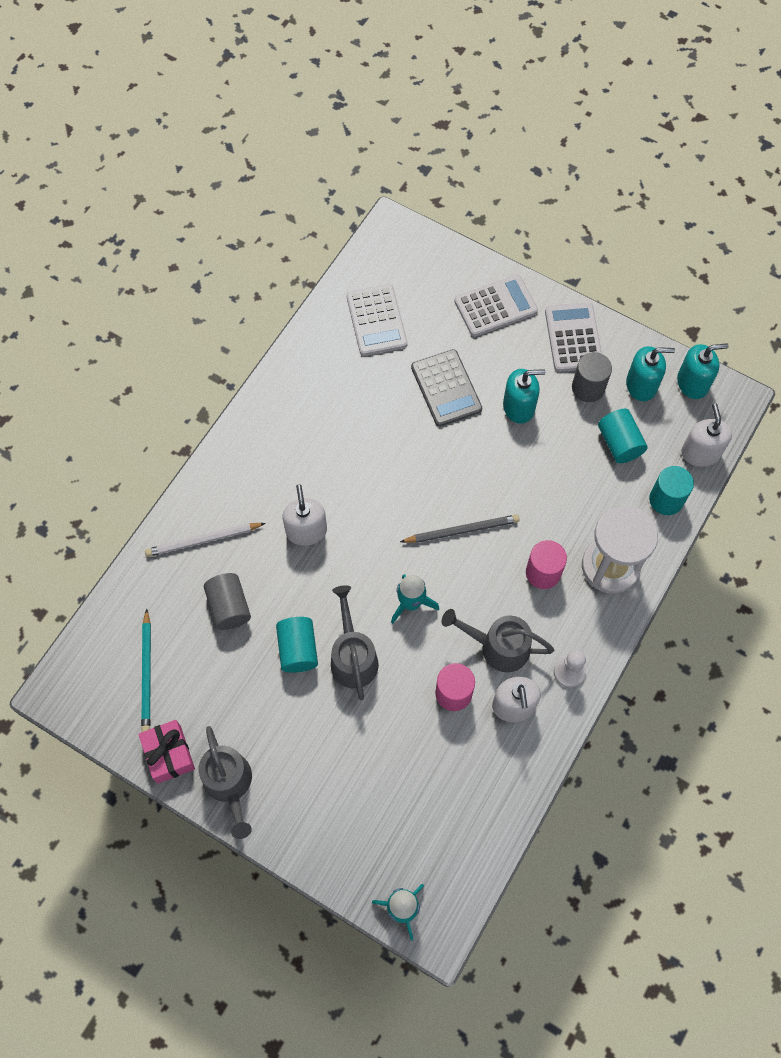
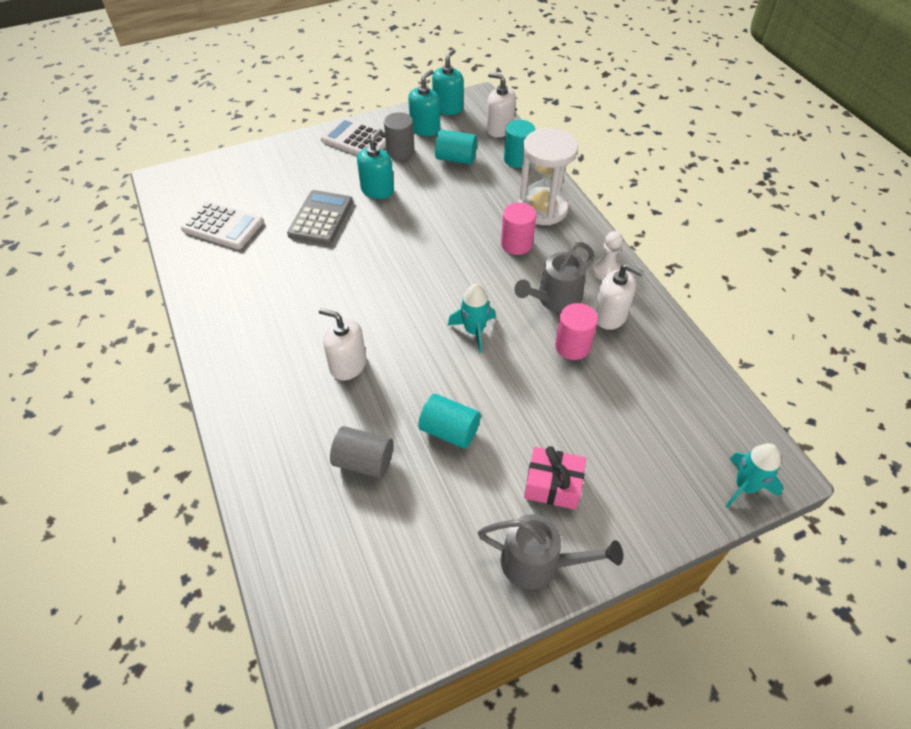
camera: 55 degrees left, 15 degrees down
pink gift [138,720,195,784] -> pink gift moved to [524,446,586,510]
turquoise pencil [141,609,151,732] -> none
white pencil [145,523,266,557] -> none
grey watering can [331,585,379,700] -> none
grey pencil [400,514,520,543] -> none
grey calculator [411,349,482,427] -> grey calculator turned 90 degrees counterclockwise [287,190,353,245]
white calculator [454,274,538,337] -> none

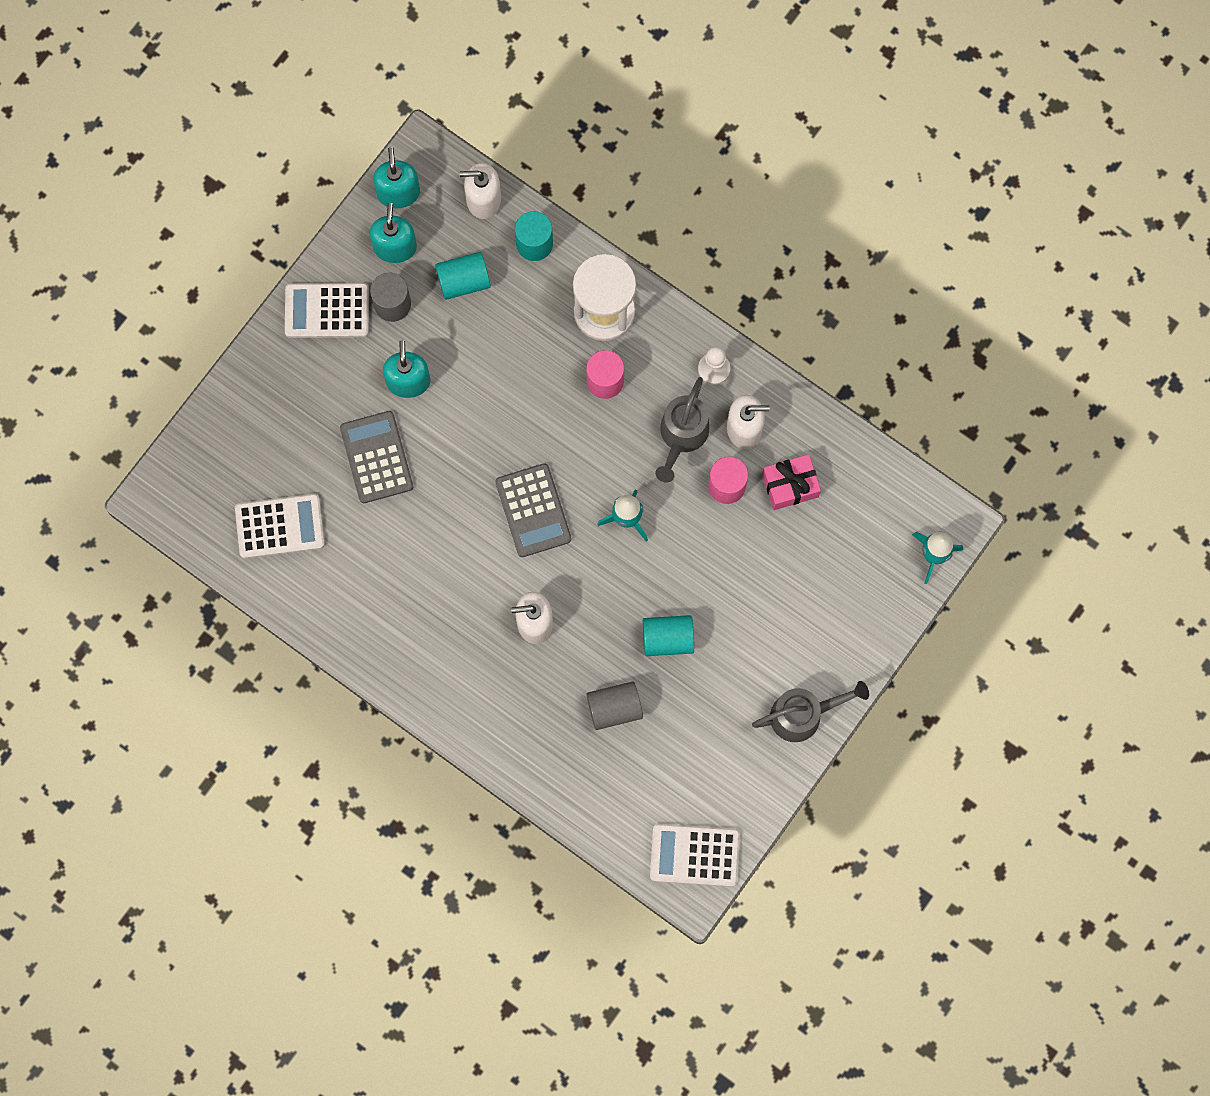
camera: 30 degrees left, 25 degrees up
pink gift [524,446,586,510] -> pink gift moved to [762,454,821,510]
none -> grey calculator [495,463,572,557]
none -> white calculator [650,824,740,887]

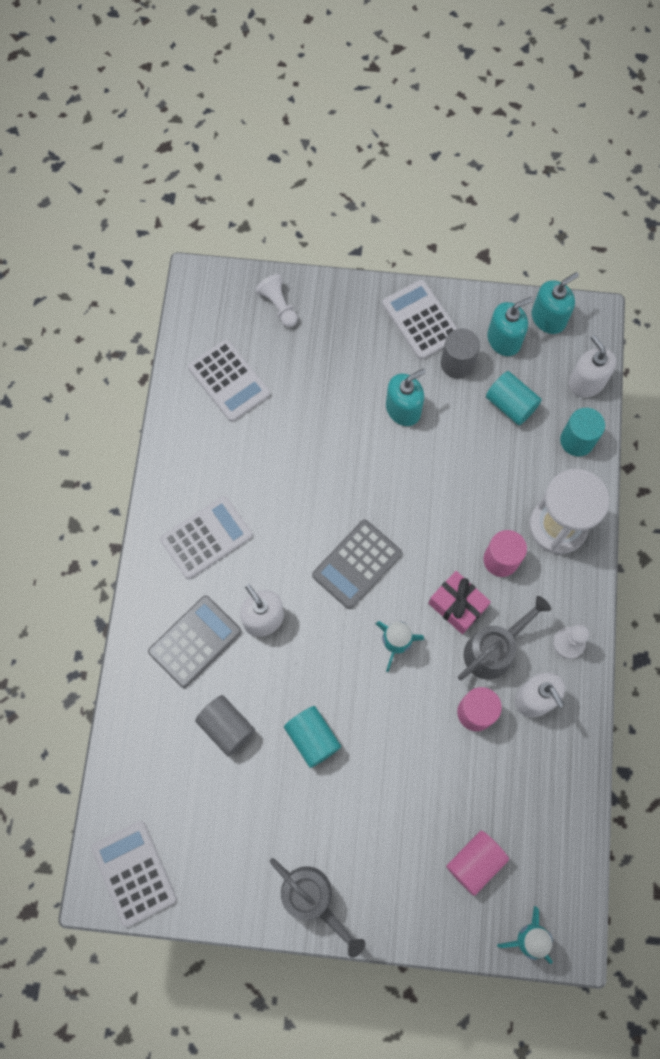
camera: 60 degrees right, 5 degrees down
grey calculator [340,411,413,503] -> grey calculator moved to [148,595,242,688]
grey watering can [655,377,709,482] -> grey watering can turned 150 degrees clockwise [458,596,551,680]
pink gift [762,454,821,510] -> pink gift moved to [428,571,491,634]
none -> white calculator [160,496,253,579]
none -> white pawn [255,274,298,327]
none -> pink cylinder [446,831,509,896]

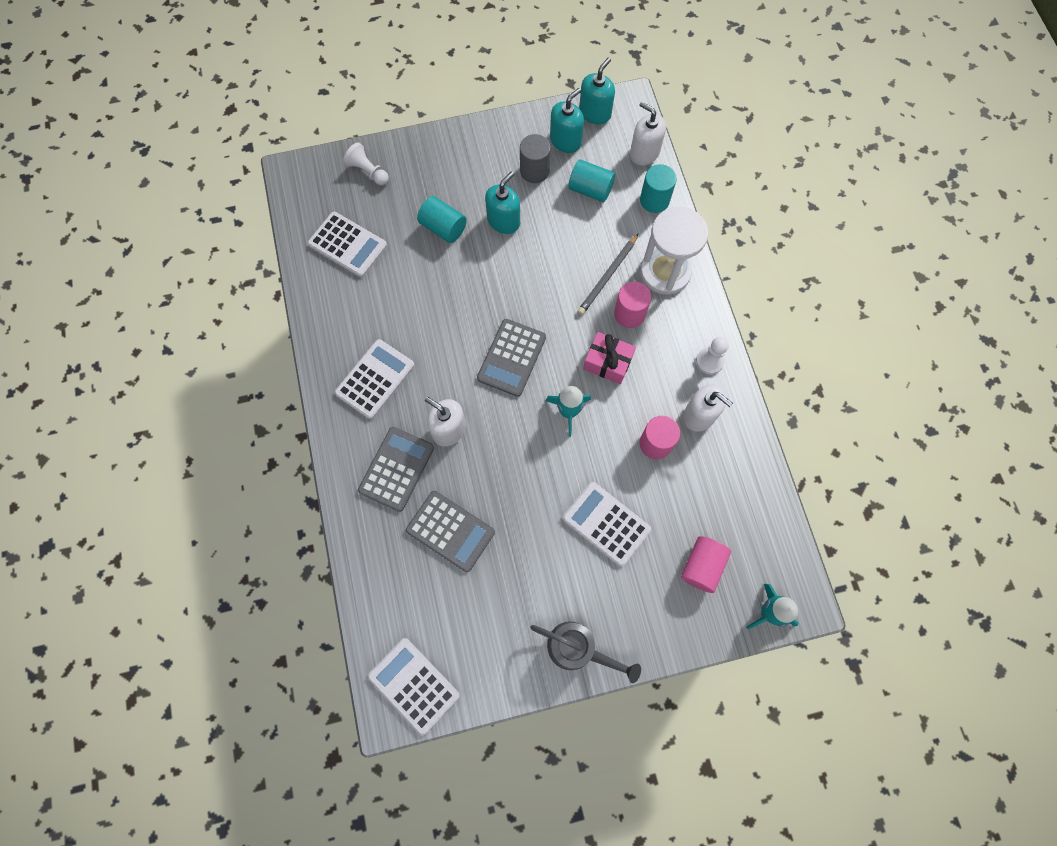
camera: 20 degrees left, 0 degrees up
grey cylinder [195,695,255,756] -> grey calculator [406,491,495,572]
turquoise cylinder [284,706,341,768] -> turquoise cylinder moved to [417,196,467,243]
white calculator [382,280,457,360] -> white calculator moved to [563,482,651,567]
grey watering can [458,596,551,680] -> none
none -> grey pencil [577,234,638,315]

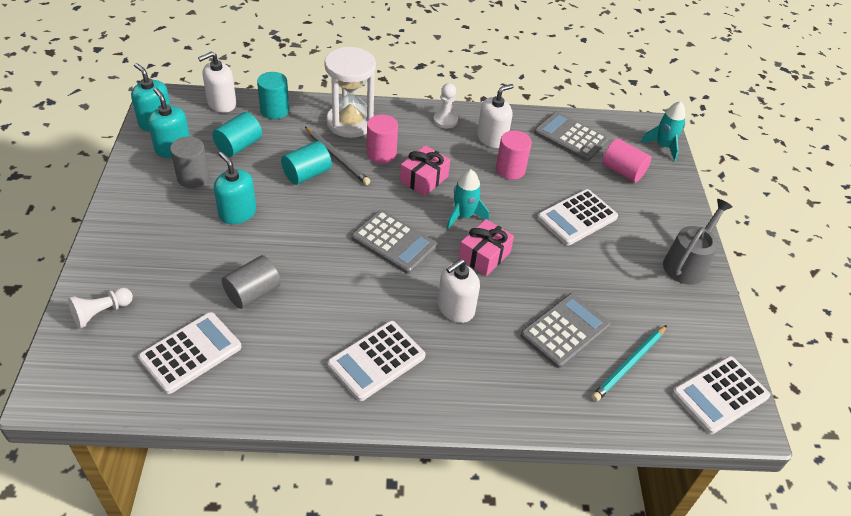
camera: 80 degrees left, 25 degrees down
white calculator [335,339,415,419] -> white calculator turned 90 degrees counterclockwise [327,321,425,401]
grey calculator [358,427,434,512] -> grey calculator moved to [534,112,609,161]
turquoise cylinder [417,196,467,243] -> turquoise cylinder moved to [281,141,332,185]
none -> grey cylinder [222,255,281,309]
none -> pink gift [459,219,514,276]
none -> turquoise pencil [591,325,667,402]

